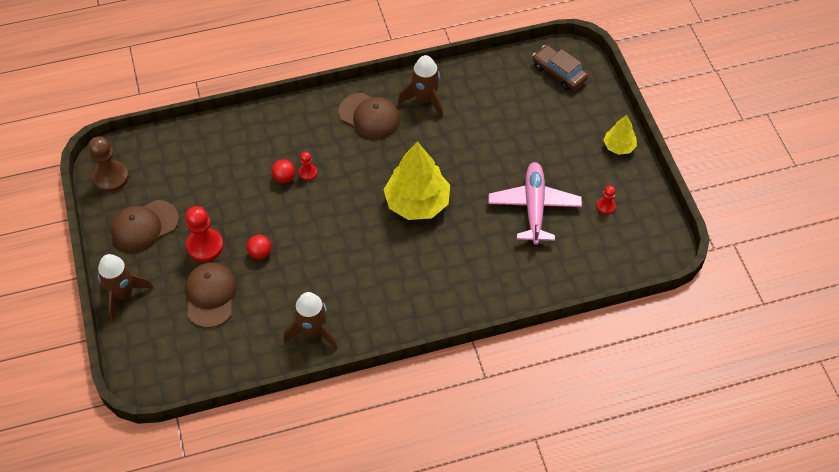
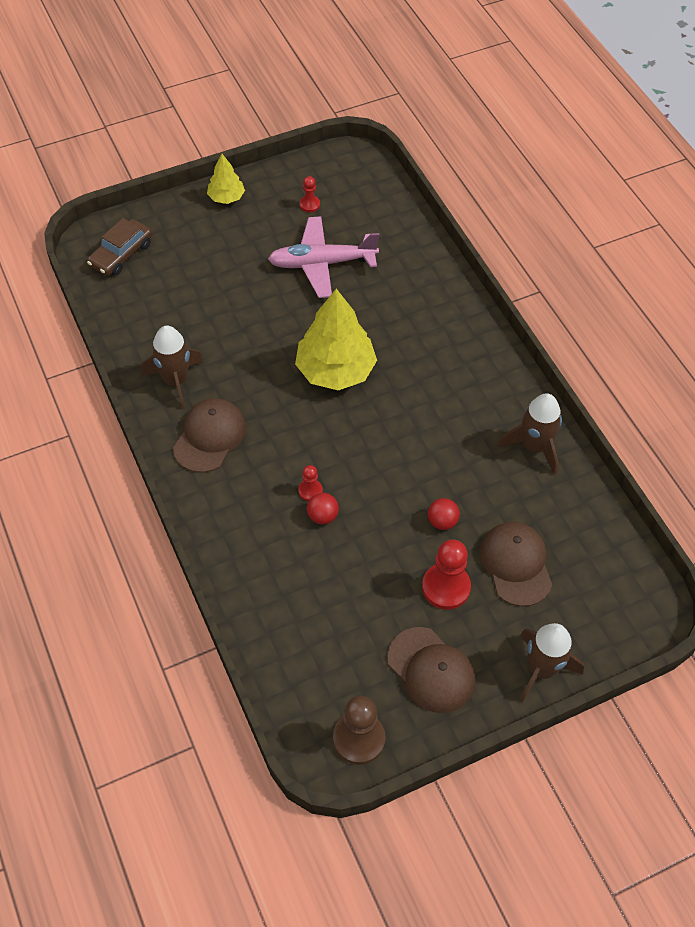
camera: 100 degrees left, 0 degrees up
brown cap [185,262,237,328] -> brown cap turned 90 degrees clockwise [480,522,552,607]

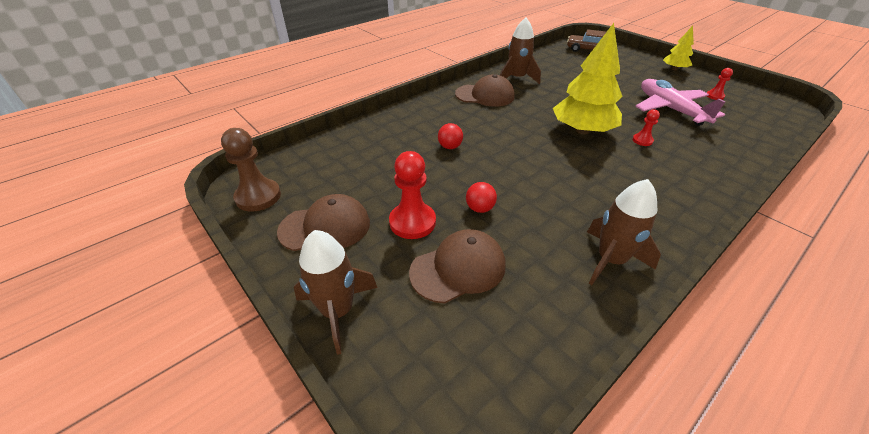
camera: 75 degrees right, 15 degrees down
red pawn [298,465,323,501] -> red pawn moved to [632,109,660,146]
brown cap [387,627,475,713] -> brown cap turned 135 degrees counterclockwise [277,194,370,251]

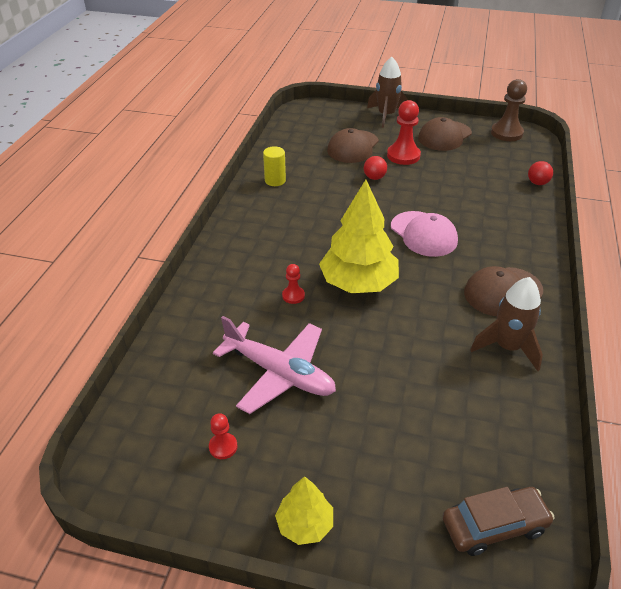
camera: 145 degrees right, 0 degrees up
red ball [438,123,463,149] -> red ball moved to [528,161,553,185]
brown rocket [587,179,661,285] -> yellow cylinder [263,146,286,186]
none -> pink cap [391,211,458,257]

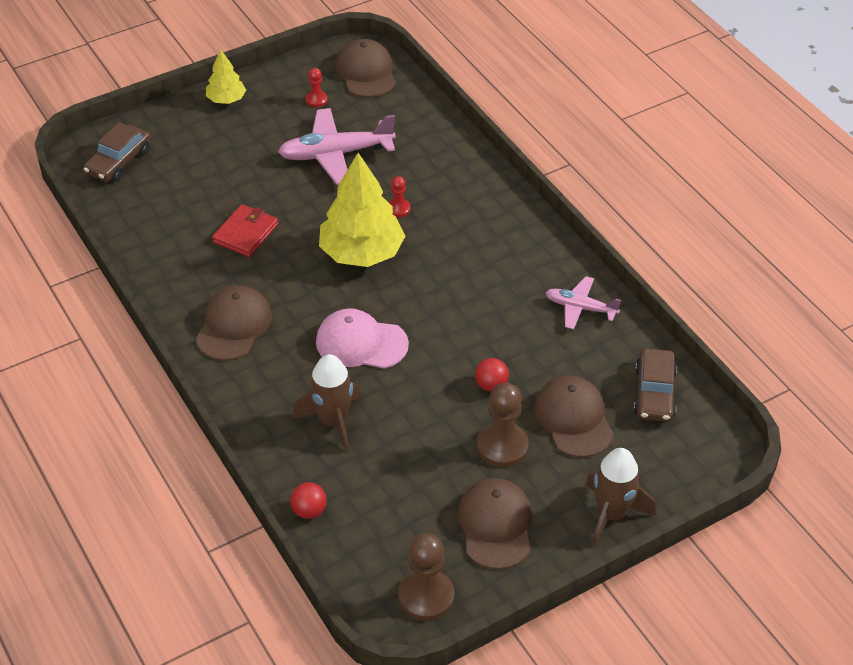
camera: 135 degrees right, 5 degrees up
yellow cylinder [263,146,286,186] -> pink plane [545,276,621,329]
red pawn [387,100,421,165] -> brown pawn [477,383,529,467]
brown rocket [470,277,543,371] -> brown rocket moved to [292,354,361,453]
none -> red wallet [212,204,279,257]
none -> brown cap [336,39,396,98]
none -> brown car [634,348,677,422]

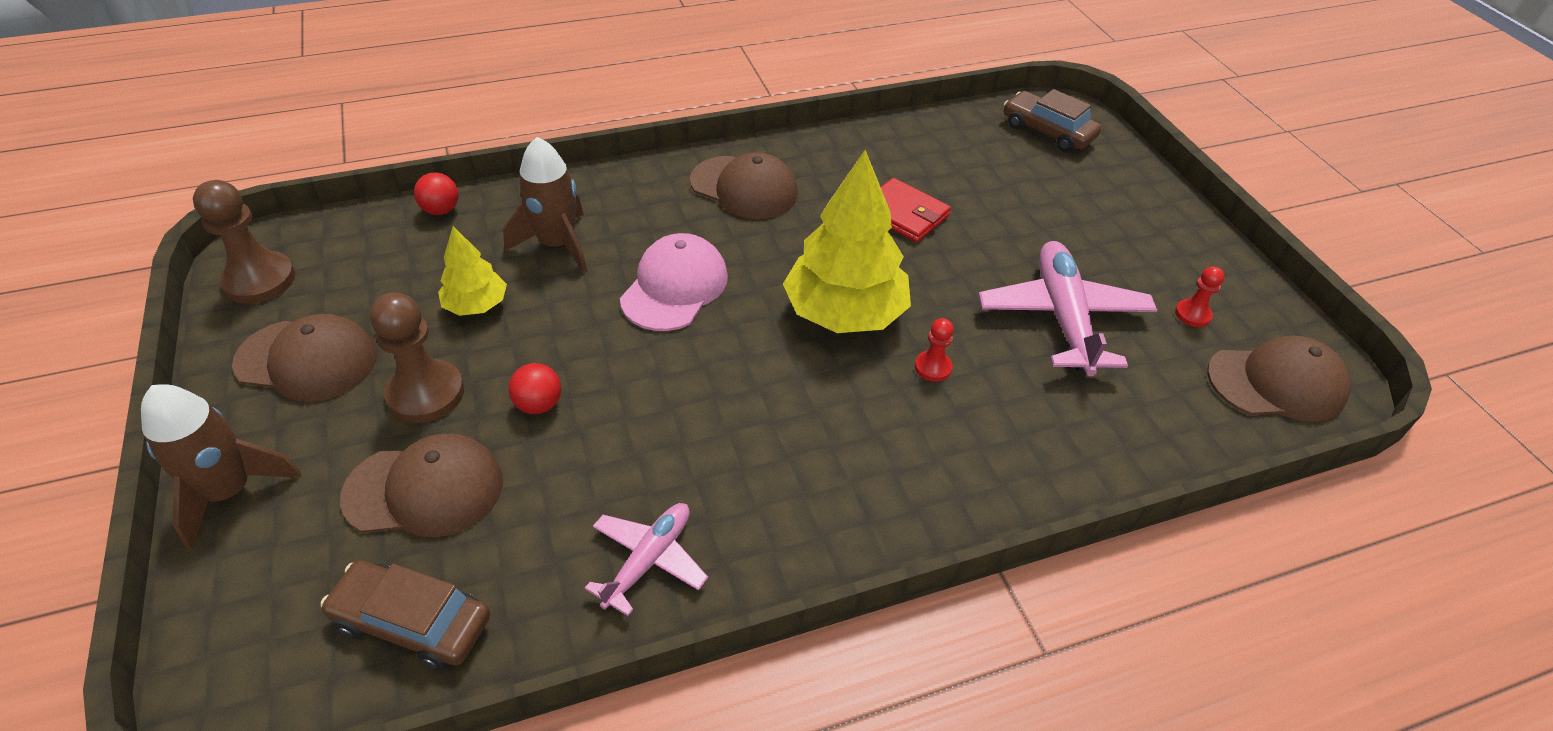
camera: 100 degrees right, 0 degrees up
yellow tree [206,49,246,104] -> yellow tree moved to [438,226,507,316]

